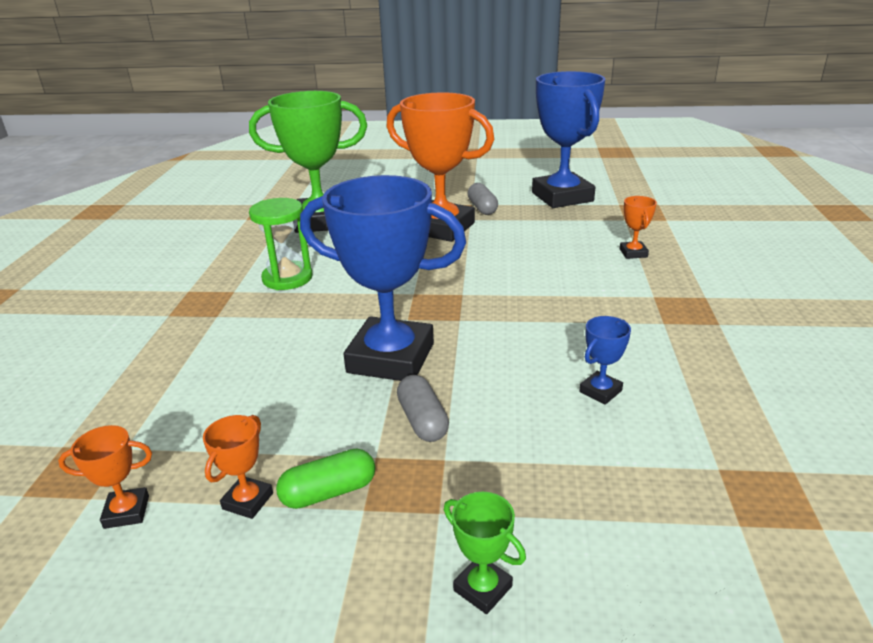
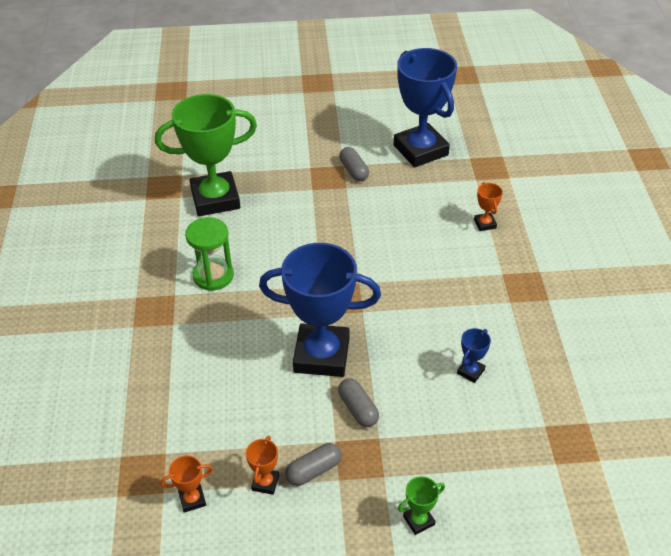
camera: 10 degrees left, 15 degrees up
green capsule [276,448,375,509] -> grey capsule [285,443,341,486]
orange trophy [386,92,494,242] -> none
green trophy [444,492,526,614] -> green trophy turned 60 degrees counterclockwise [398,476,445,535]

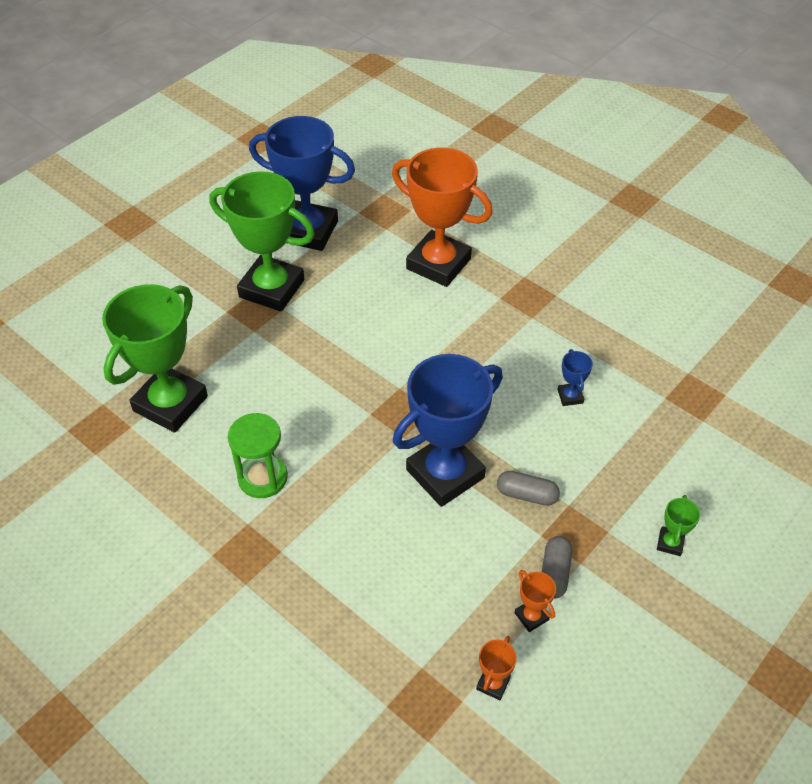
camera: 45 degrees left, 5 degrees up
grey capsule [339,147,369,181] -> green trophy [210,171,315,312]
orange trophy [474,182,503,231] -> orange trophy [392,148,493,287], size x2.49

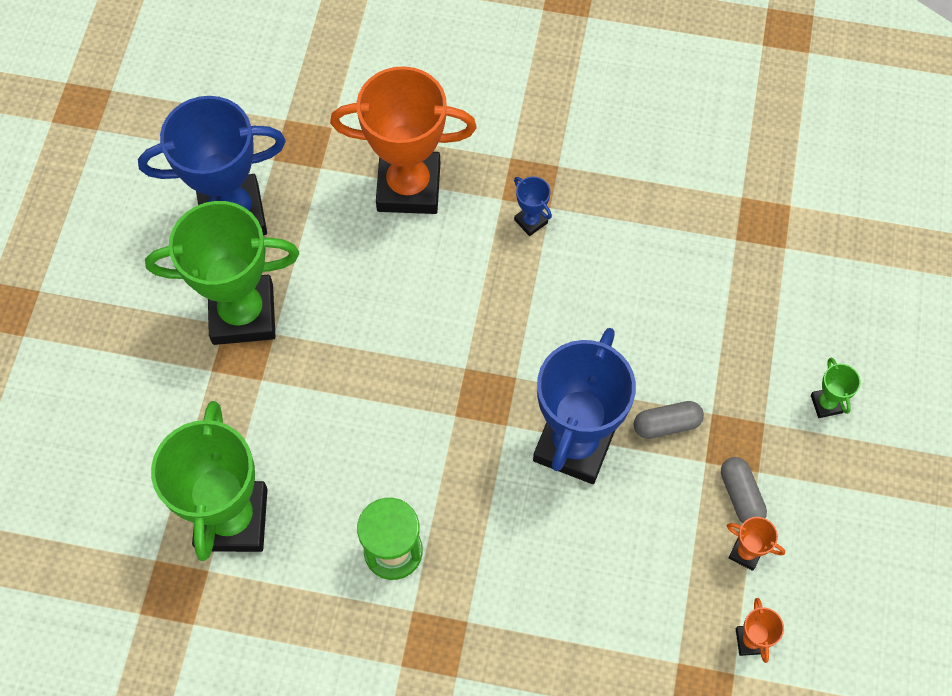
camera: 30 degrees left, 15 degrees up
blue trophy [557,349,593,406] -> blue trophy moved to [514,177,552,236]

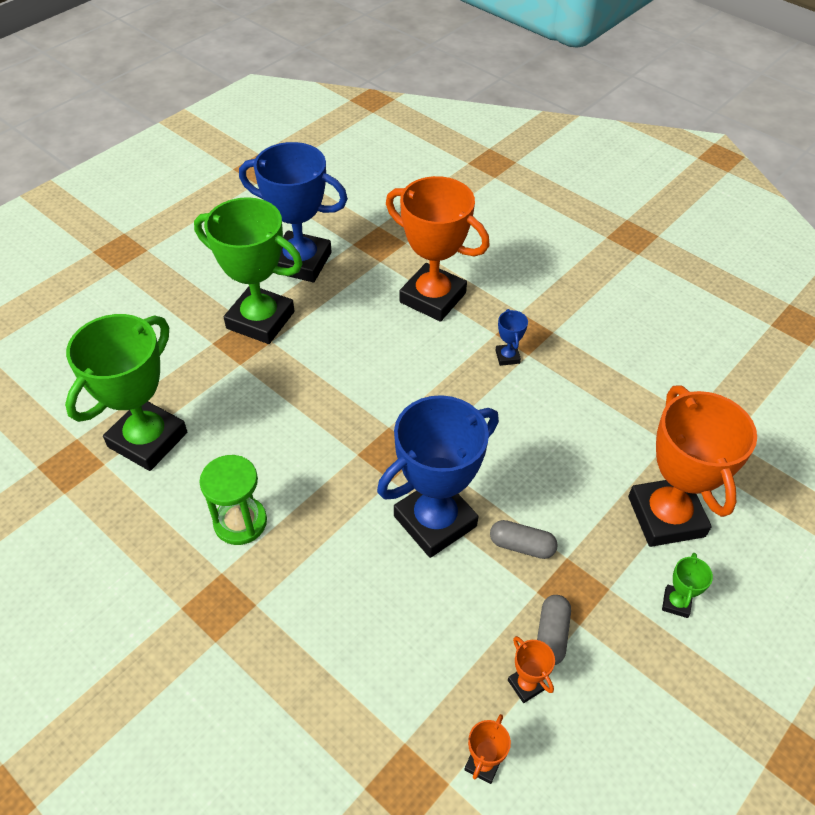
camera: 30 degrees right, 15 degrees down
none -> orange trophy [628,386,757,547]

